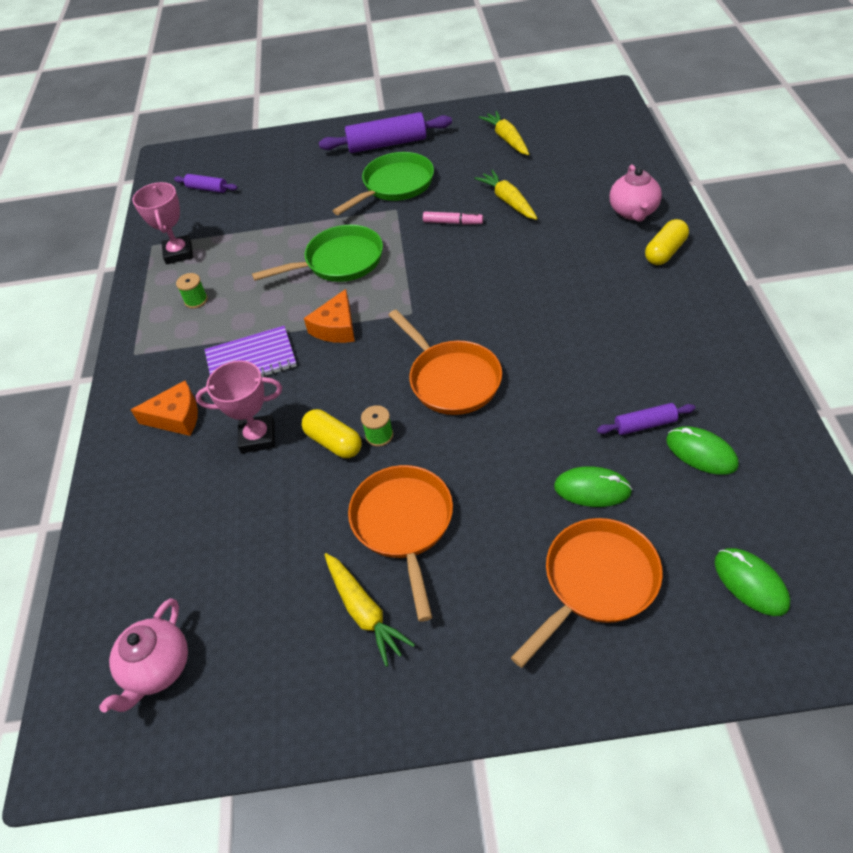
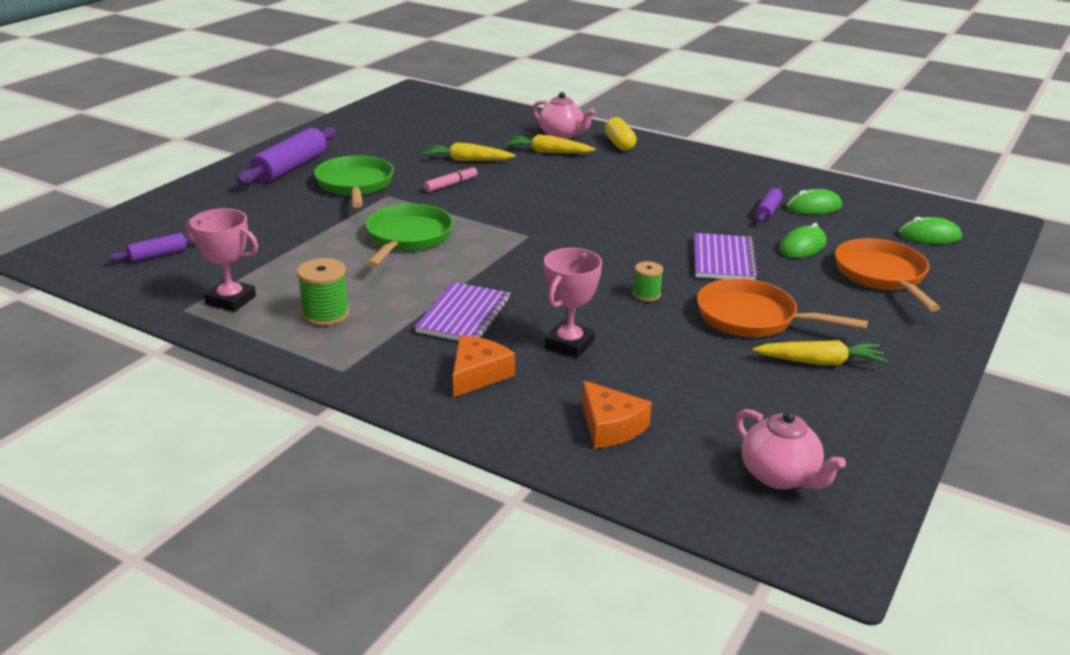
camera: 60 degrees left, 20 degrees down
green spool [176,273,208,308] -> green spool [297,258,349,326], size x1.61
yellow capsule [302,409,362,458] -> none
orange cheese [304,289,355,343] -> orange cheese moved to [582,381,652,449]
orange pan [389,310,502,415] -> none
yellow carrot [479,111,529,155] -> yellow carrot moved to [505,134,596,153]
none -> purple notebook [694,233,758,280]

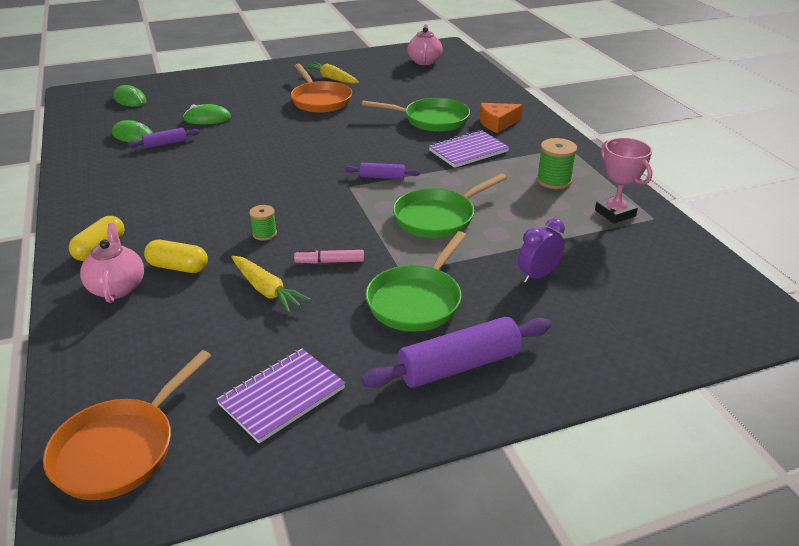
camera: 140 degrees left, 5 degrees up
purple rolling pin [108,233,192,262] -> purple rolling pin moved to [345,163,420,179]
yellow carrot [505,134,596,153] -> yellow capsule [144,240,208,273]
pink trophy [544,248,602,358] -> green pan [362,98,470,132]
orange cheese [582,381,652,449] -> none
green spool [633,261,663,302] -> green spool moved to [249,205,277,241]
purple notebook [694,233,758,280] -> purple notebook moved to [216,348,345,443]
orange pan [835,238,940,312] -> orange pan moved to [43,350,211,500]
none -> purple clock [518,218,565,283]

